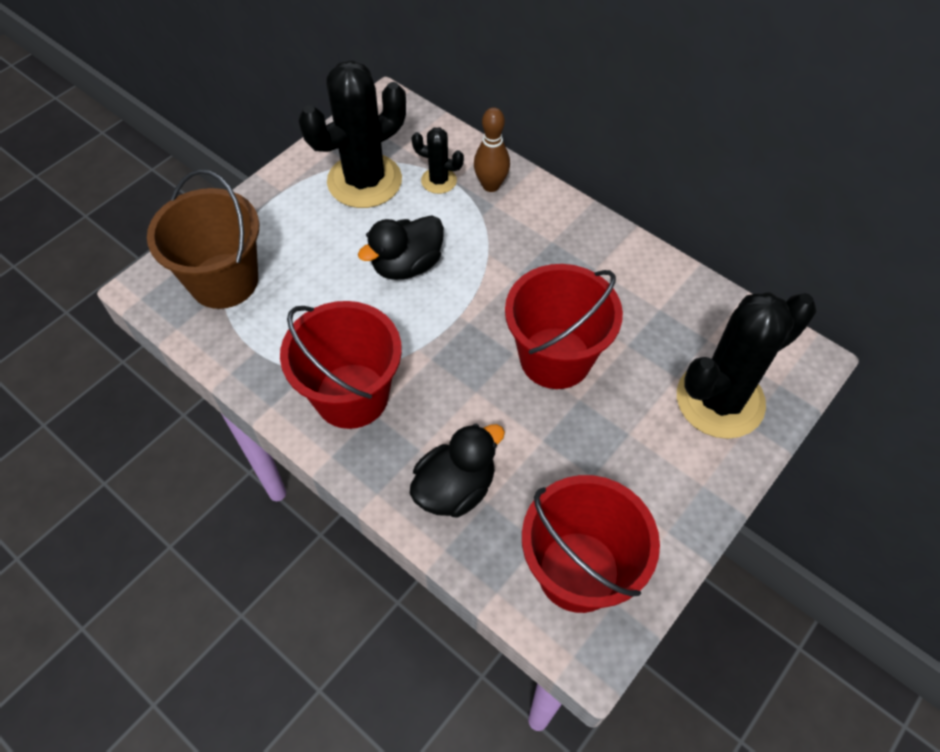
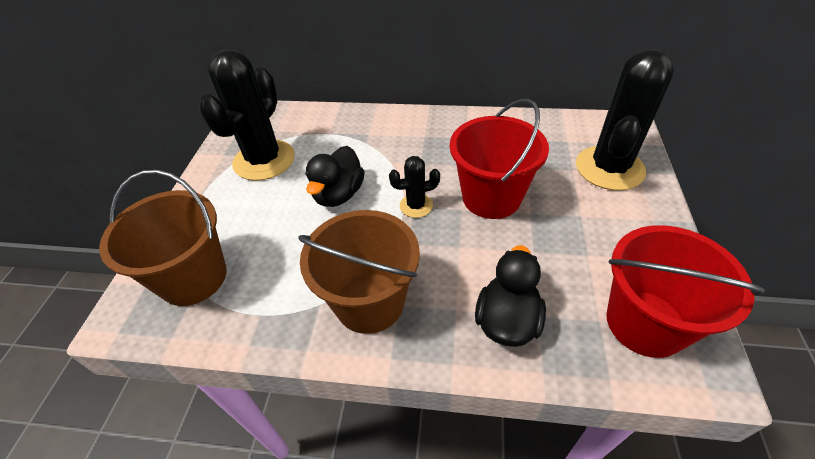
camera: 30 degrees left, 10 degrees down
red bucket [280,301,402,429] -> brown bucket [298,210,420,334]
black cactus [412,127,464,194] -> black cactus moved to [389,156,440,218]
brown bowling pin [474,107,510,192] -> none

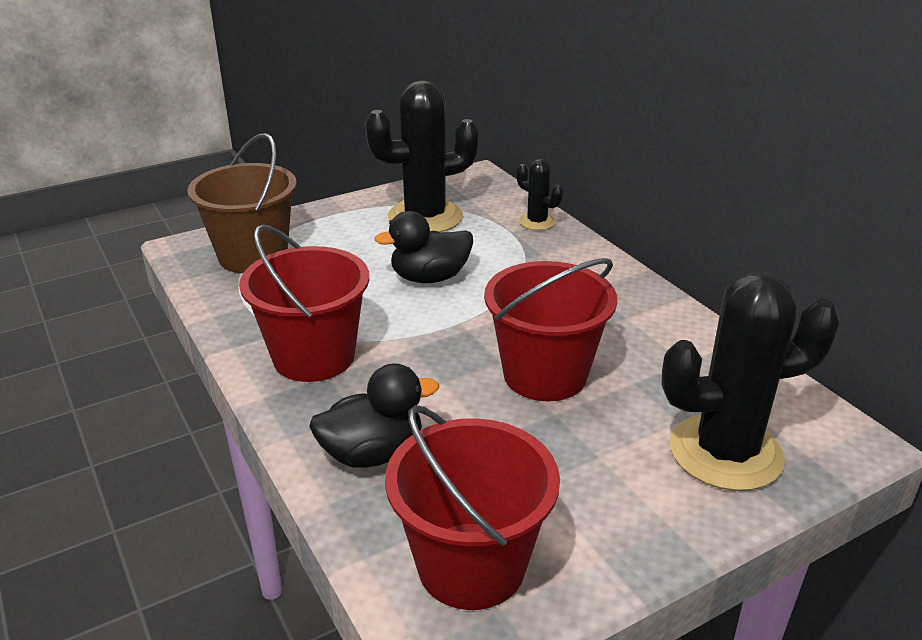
camera: 50 degrees right, 15 degrees down
brown bucket [298,210,420,334] -> red bucket [239,224,369,382]
black cactus [389,156,440,218] -> black cactus moved to [517,159,563,230]

